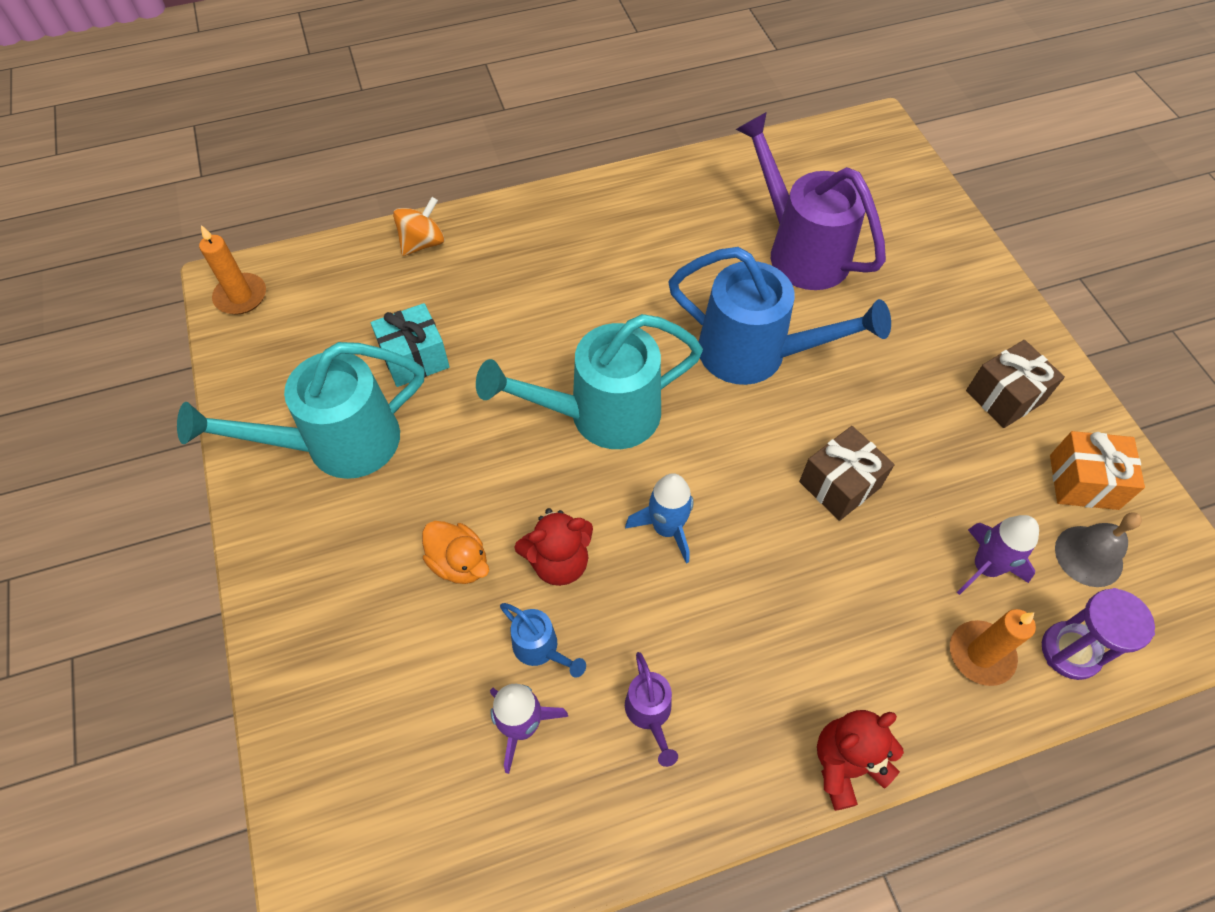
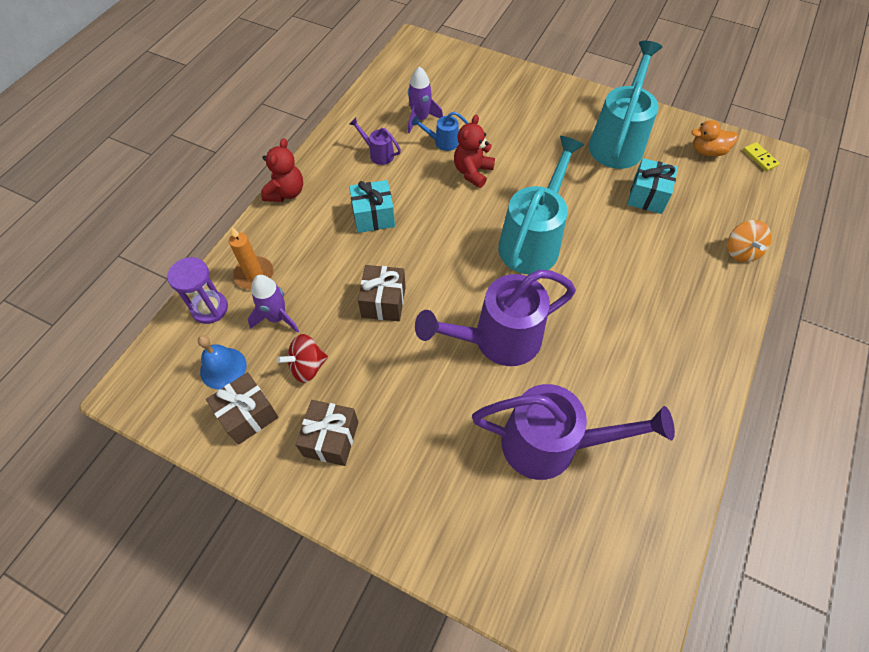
camera: 135 degrees right, 0 degrees up
orange candle [199,225,266,315] -> yellow domino [743,142,780,171]
orange duck [422,521,489,584] -> orange duck moved to [692,120,738,157]
blue rocket [625,473,694,564] -> none
blue watering can [668,247,891,385] -> purple watering can [415,270,576,366]
orange gift [1050,431,1145,510] -> brown gift [206,372,279,445]
grey bell [1055,512,1142,587] -> blue bell [198,335,247,390]
none -> red spinning top [277,334,328,383]
none -> turquoise gift [349,180,395,233]

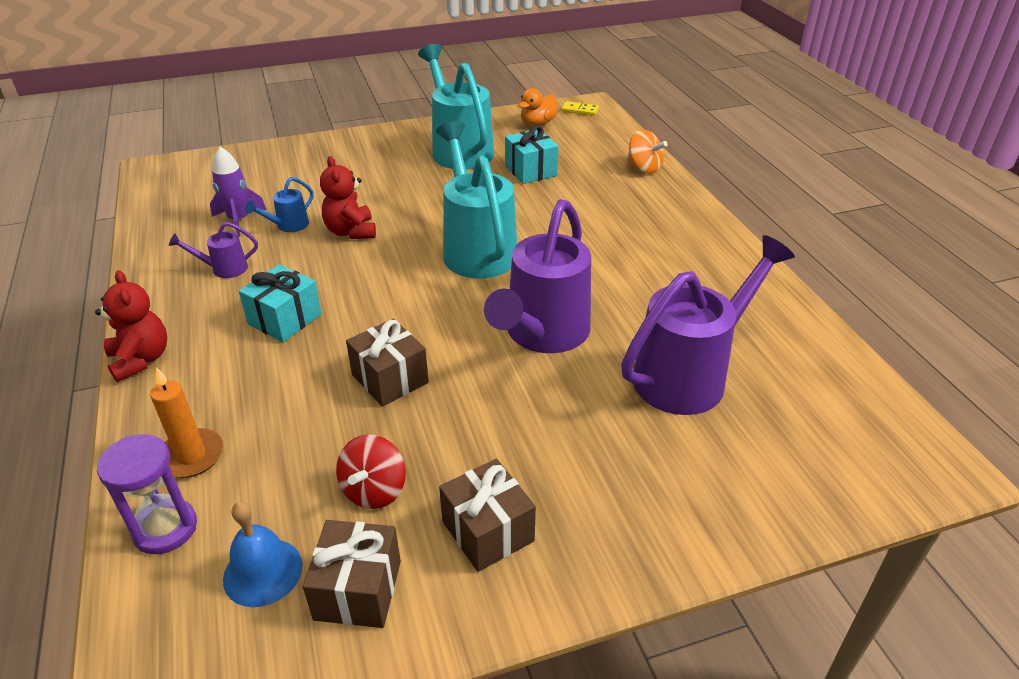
camera: 45 degrees left, 20 degrees down
purple rocket [248,275,299,333] -> none

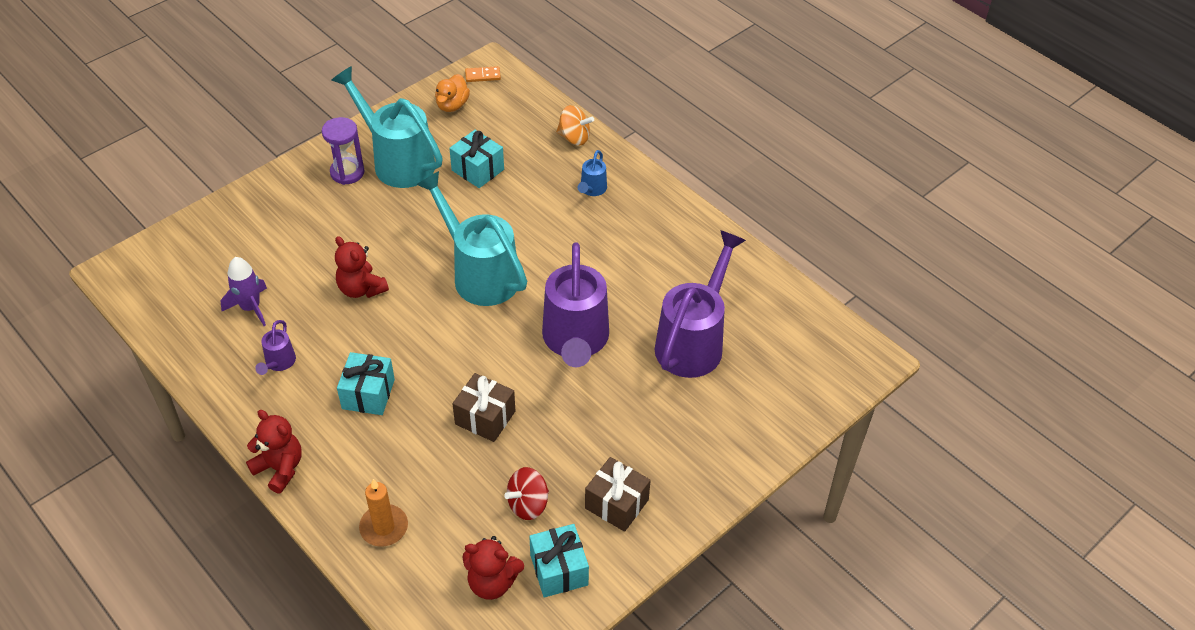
camera: 25 degrees left, 10 degrees up
purple hourglass [97,434,197,554] -> purple hourglass moved to [322,117,364,185]
purple watering can [169,222,258,278] -> purple watering can turned 45 degrees counterclockwise [255,320,296,375]
blue bell [223,502,303,607] -> red teddy bear [462,536,524,600]
blue watering can [245,177,314,232] -> blue watering can moved to [577,150,607,196]
brown gift [303,520,401,628] -> turquoise gift [529,524,589,598]
red spinning top [336,434,406,509] -> red spinning top turned 60 degrees clockwise [504,467,549,520]
yellow domino [562,101,599,116] -> orange domino [465,66,501,82]

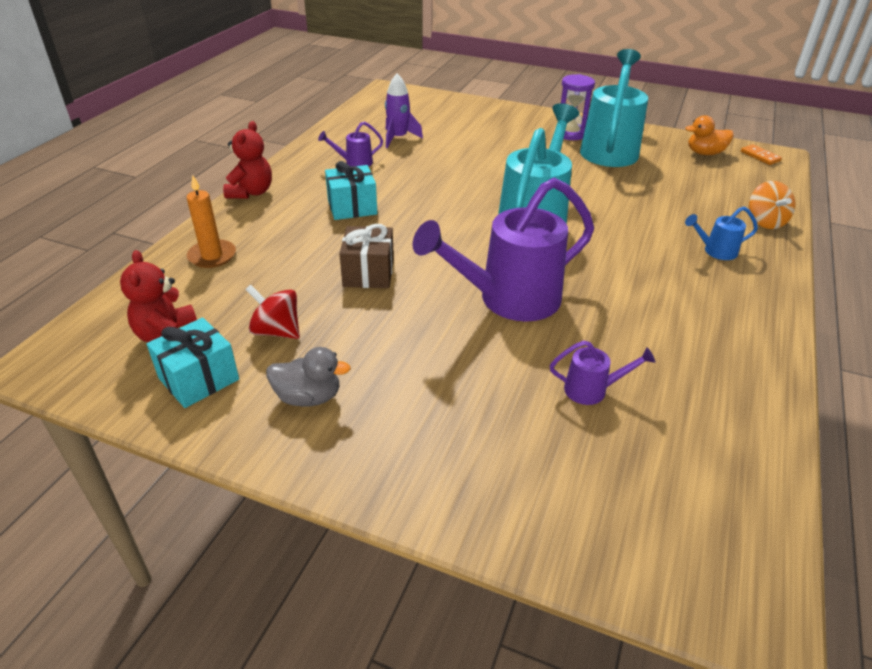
camera: 65 degrees right, 10 degrees down
red teddy bear [335,236,389,298] -> none
turquoise gift [449,130,504,188] -> none
brown gift [585,457,651,532] -> grey duck [266,347,351,406]
purple watering can [655,230,746,378] -> purple watering can [550,341,655,405], size x0.44

